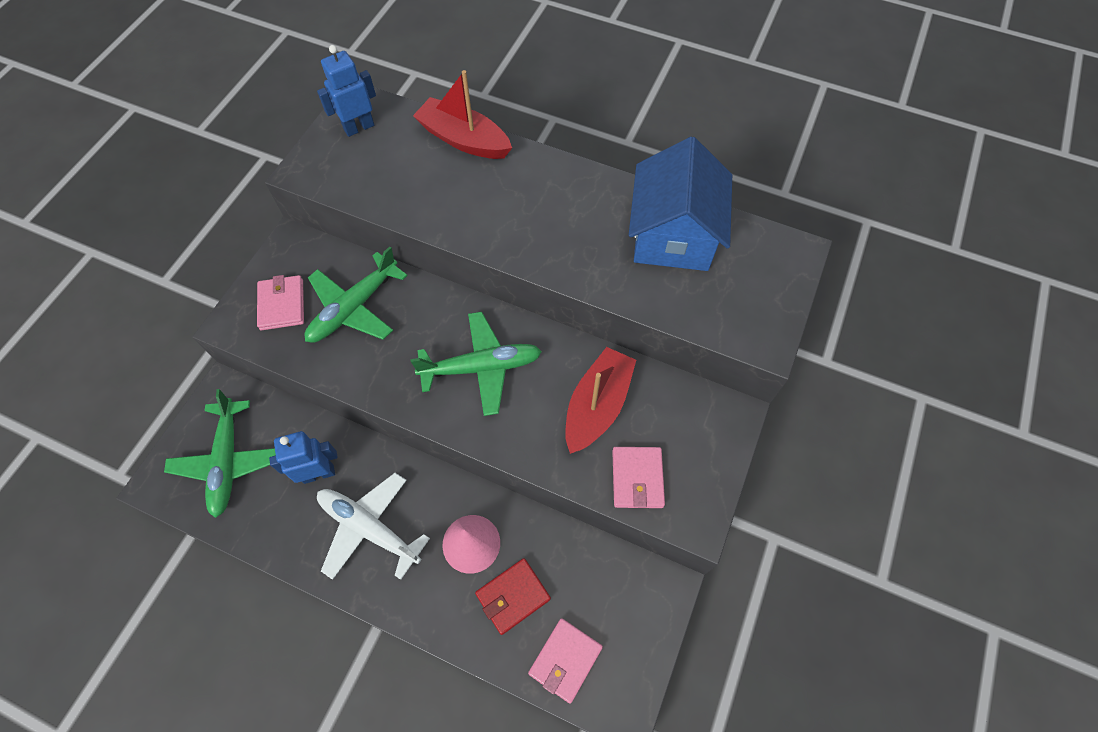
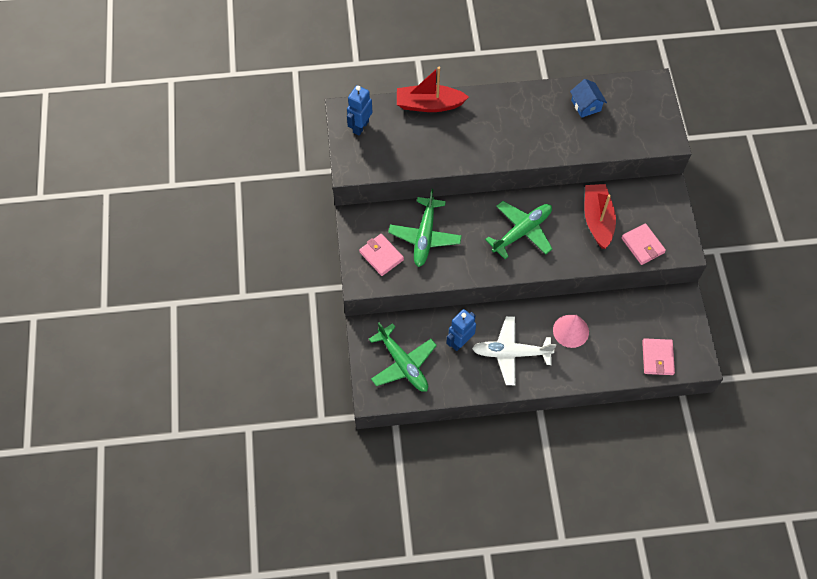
camera: 30 degrees left, 0 degrees up
red wallet [475,558,551,635] -> none
blue house [629,137,732,271] -> blue house [570,79,607,118], size x0.48

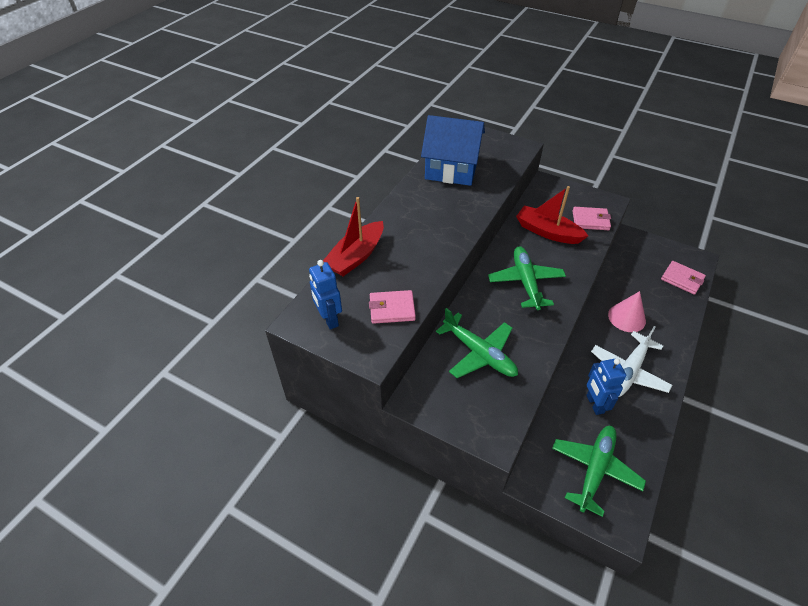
camera: 55 degrees left, 15 degrees down
pink wallet [359,234,404,276] -> pink wallet moved to [369,290,416,324]
green plane [369,322,437,392] -> green plane turned 60 degrees counterclockwise [552,426,646,517]
blue house [570,79,607,118] -> blue house [421,115,485,186], size x2.07

